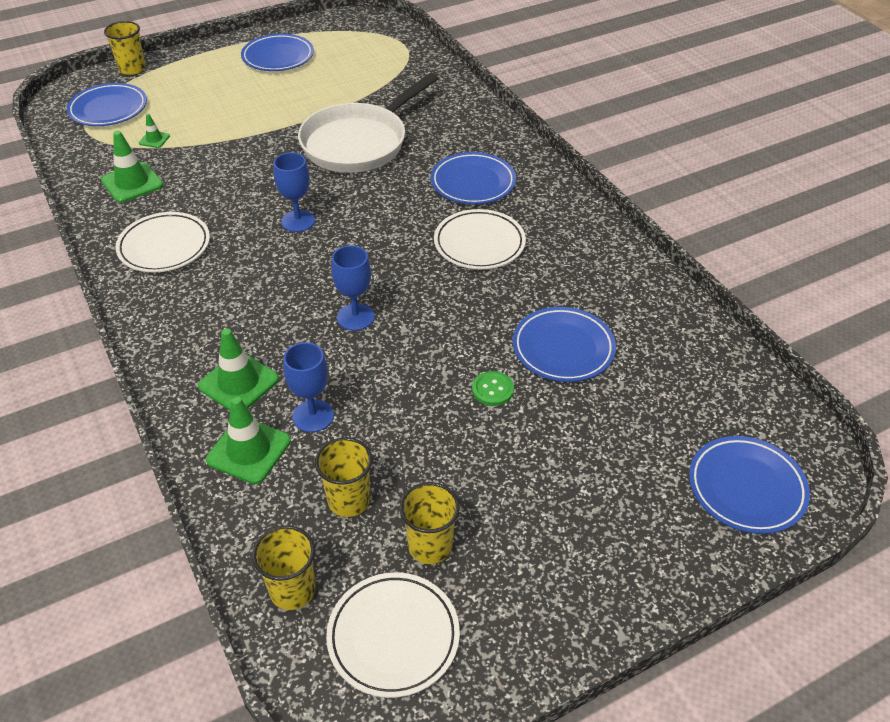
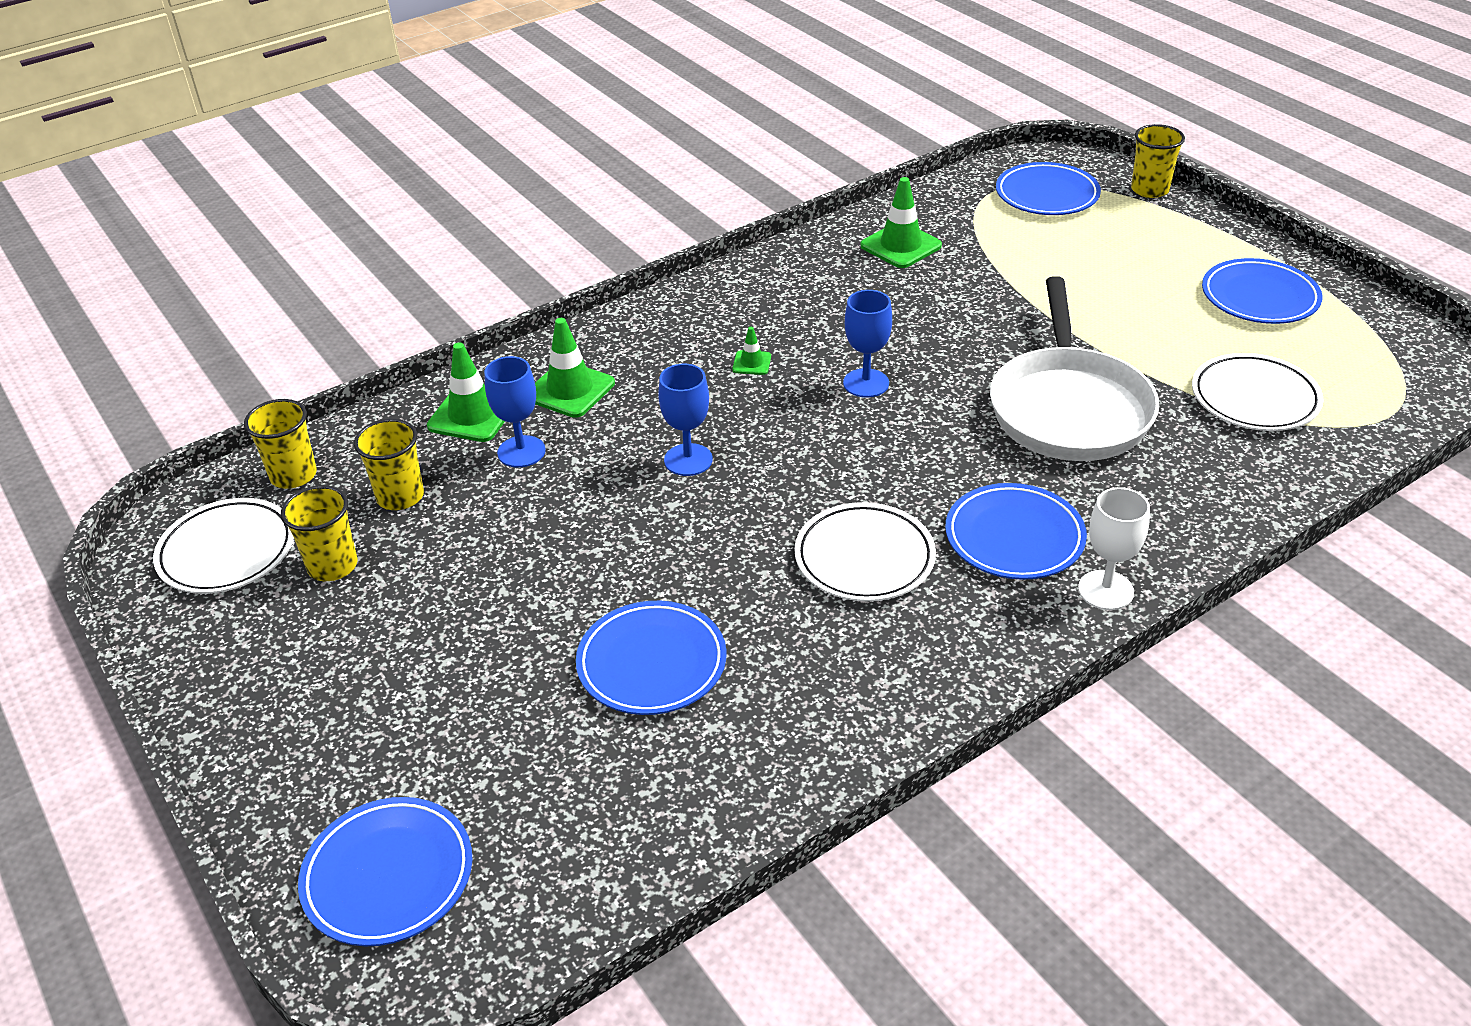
camera: 85 degrees right, 5 degrees down
white plate [115,212,210,272] -> white plate moved to [1192,353,1324,431]
green traffic cone [139,114,170,148] -> green traffic cone moved to [732,327,771,375]
white pan [298,73,439,173] -> white pan turned 120 degrees counterclockwise [990,276,1159,461]
green button [472,371,514,406] -> none
none -> white goblet [1078,487,1150,610]

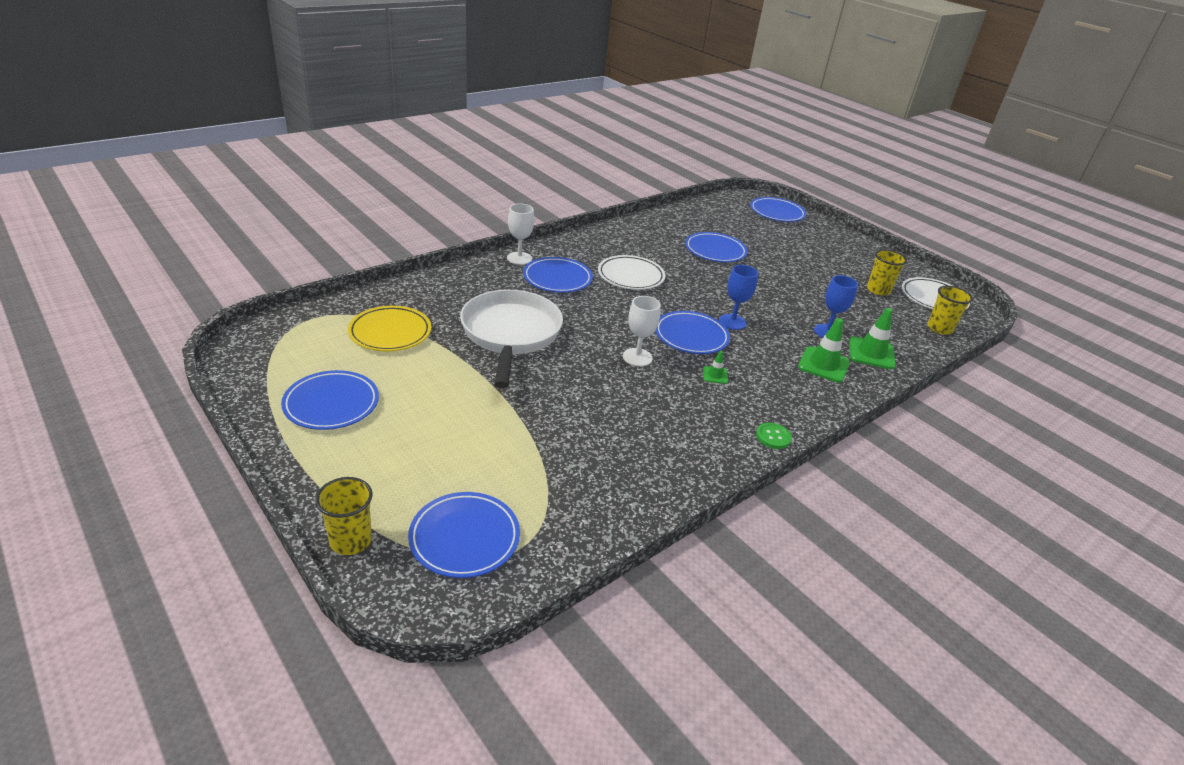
camera: 170 degrees right, 5 degrees down
yellow cup [354,419,424,510] -> none
blue goblet [843,290,892,398] -> white goblet [623,296,661,367]
green traffic cone [860,177,942,268] -> none
white plate [1192,353,1324,431] -> yellow plate [348,306,431,351]
none -> blue plate [655,311,730,354]
none -> green button [756,423,792,449]

